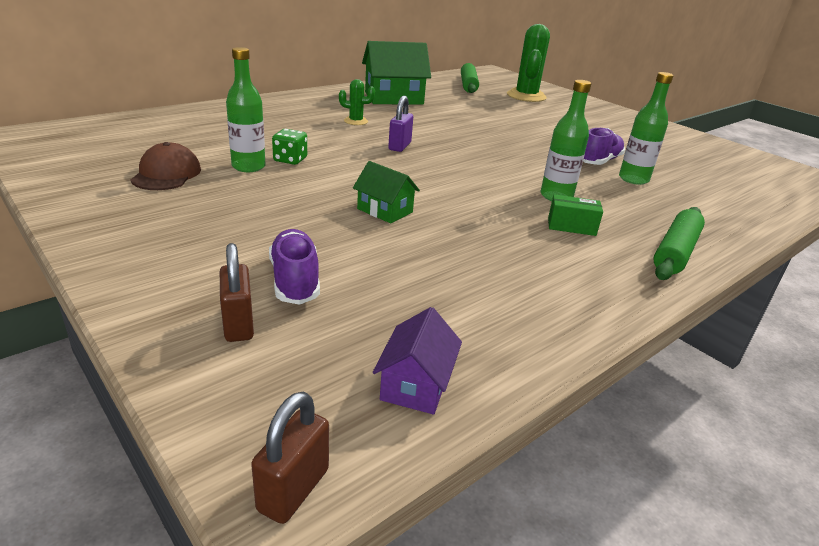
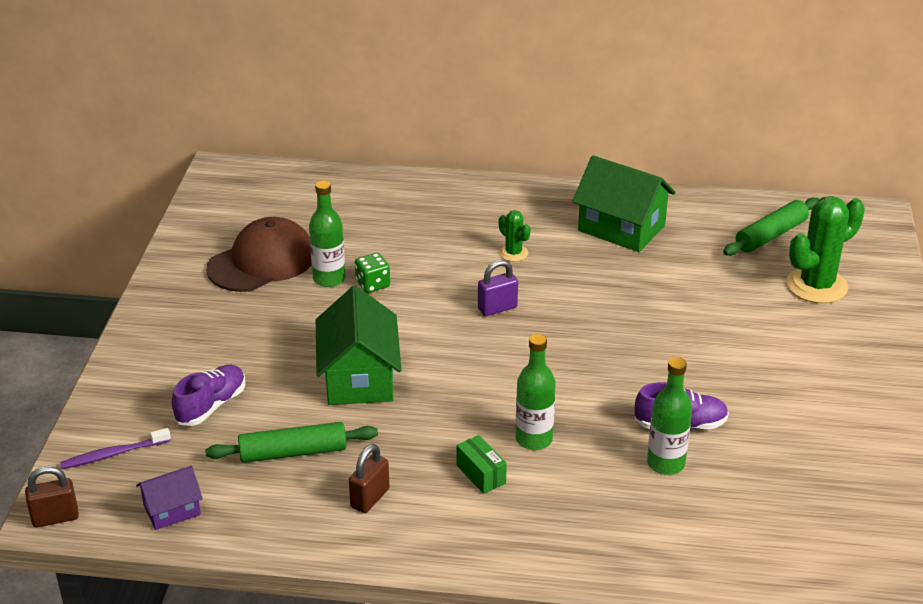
camera: 50 degrees right, 5 degrees up
brown cap [131,142,201,190] -> brown cap [206,217,312,292], size x1.54
brown padlock [220,243,254,342] -> brown padlock moved to [349,444,390,513]
green house [353,161,420,223] -> green house [316,286,402,405], size x1.86
green rolling pin [653,207,705,280] -> green rolling pin moved to [205,422,378,463]
none -> purple toothbrush [60,428,171,469]

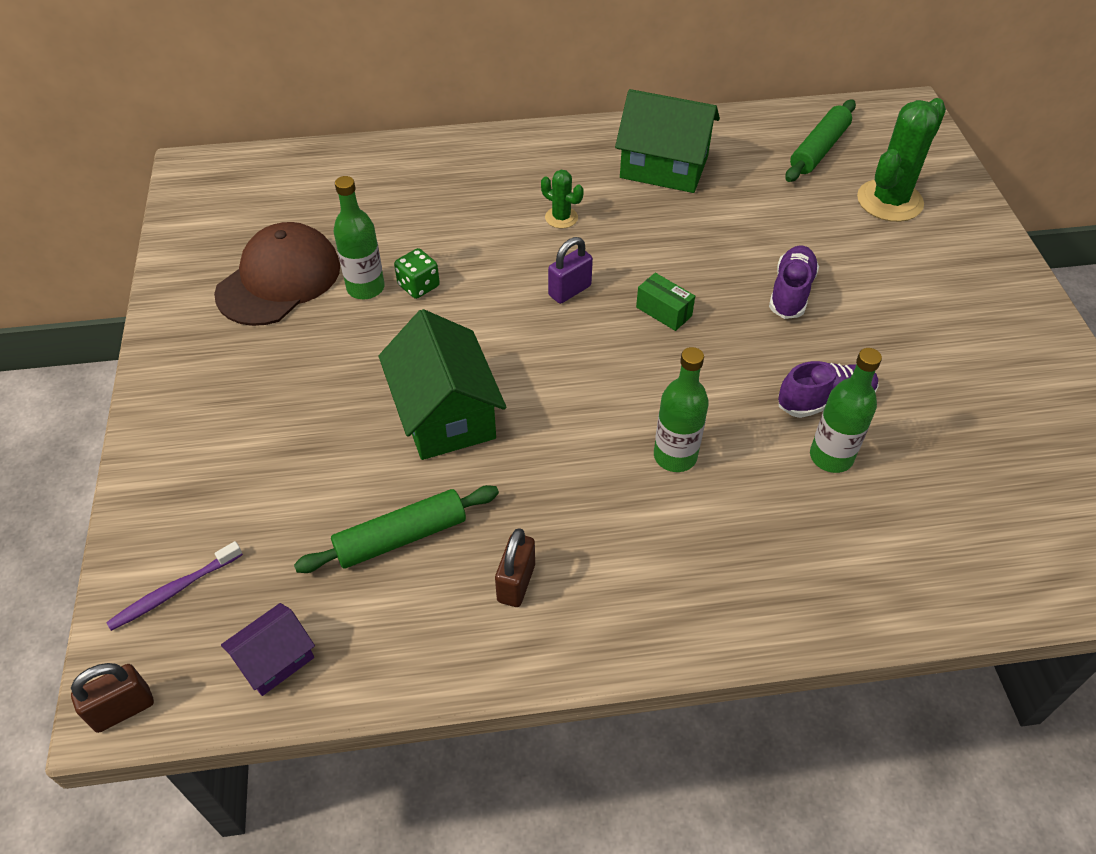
camera: 15 degrees left, 15 degrees up
purple shoe [172,365,245,426] -> purple shoe moved to [769,245,819,319]
green box [456,435,507,494] -> green box moved to [636,273,695,331]

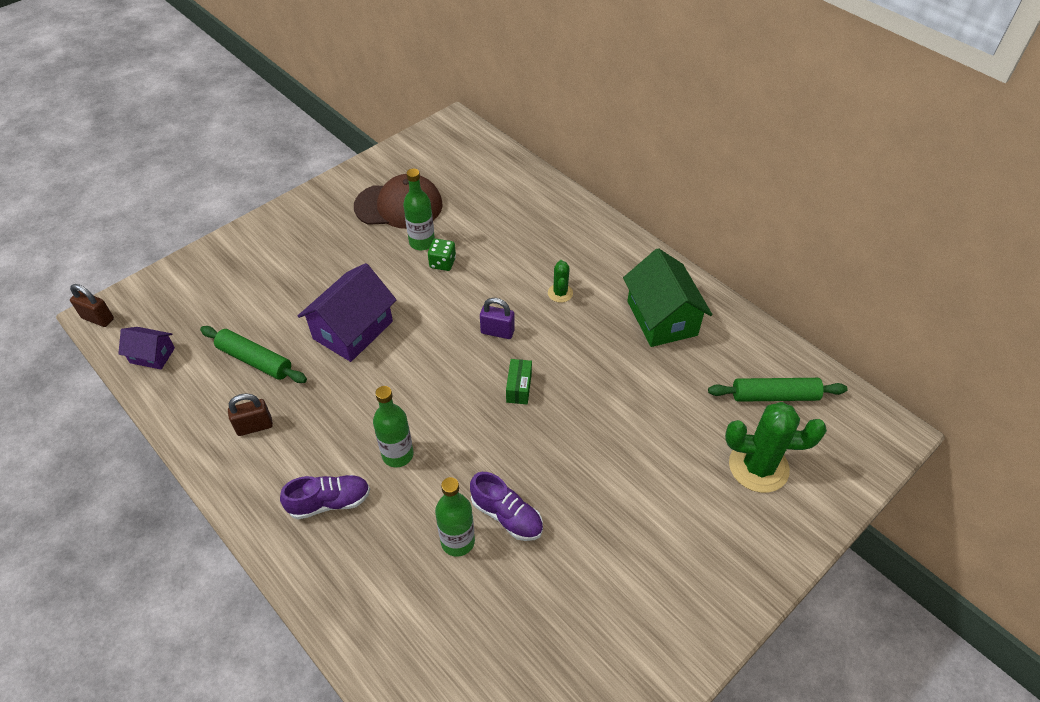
camera: 55 degrees right, 0 degrees up
purple toothbrush [106,541,243,631] -> none
green house [379,309,506,460] -> purple house [298,263,397,362]
purple shoe [769,245,819,319] -> purple shoe moved to [280,475,370,519]

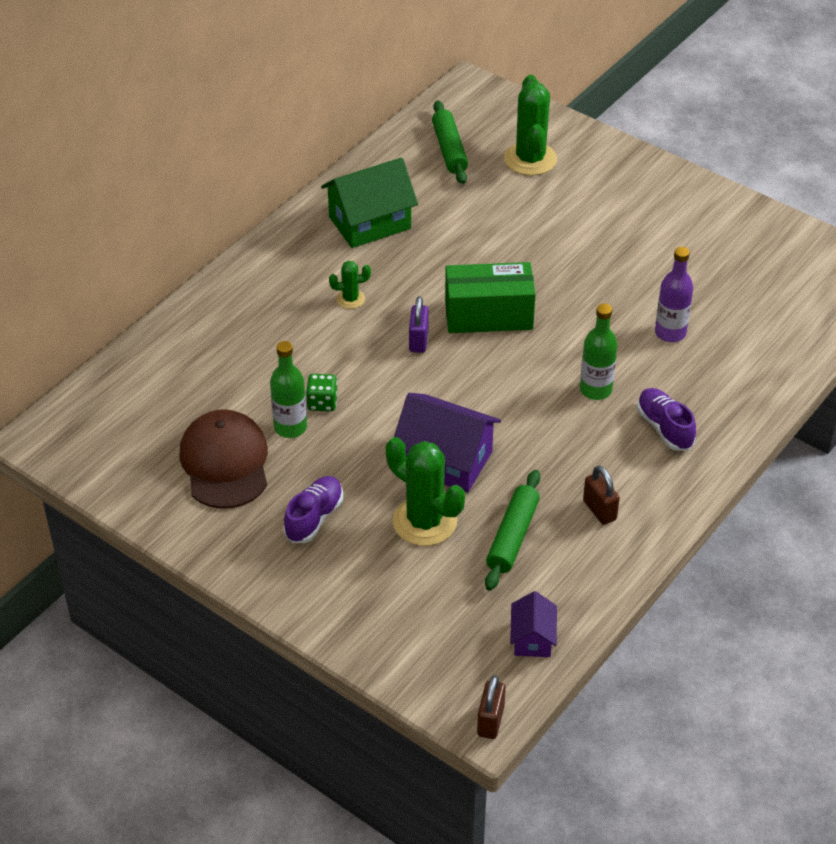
camera: 100 degrees left, 5 degrees down
green bottle [435,477,475,557] -> purple bottle [655,247,693,342]
purple shoe [470,472,543,541] -> purple shoe moved to [283,476,343,543]
green box [506,359,532,404] -> green box [445,262,536,333], size x2.12
none -> green cactus [386,437,465,546]

